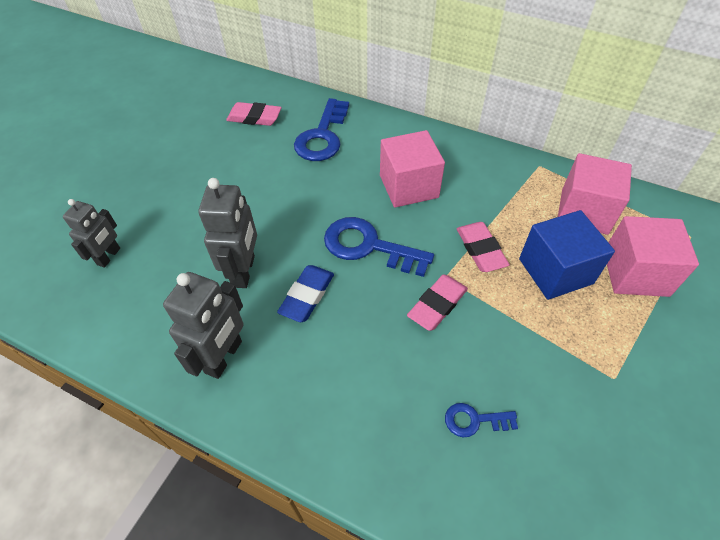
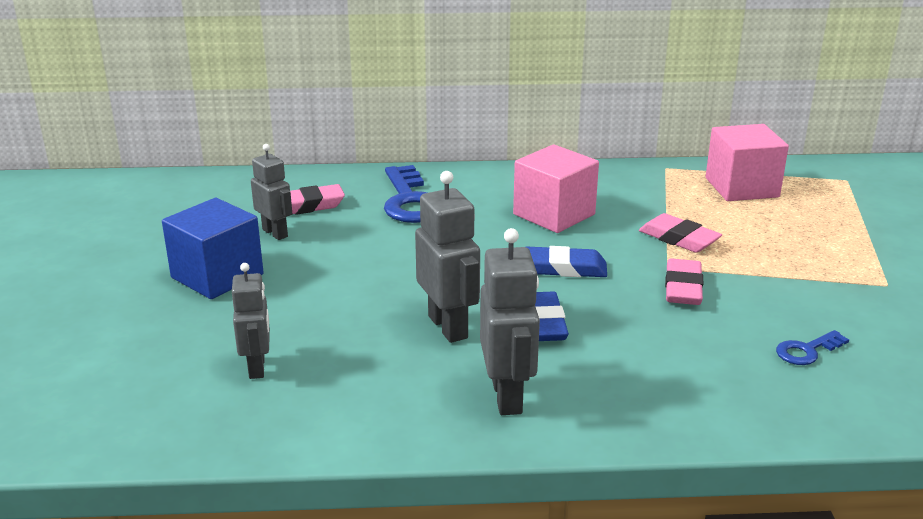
camera: 30 degrees left, 25 degrees down
blue key [324,217,434,277] -> blue eraser [526,246,607,277]
blue cube [519,210,615,300] -> blue cube moved to [162,198,264,299]
pink cube [607,216,699,297] -> none
none -> grey robot [251,144,292,240]

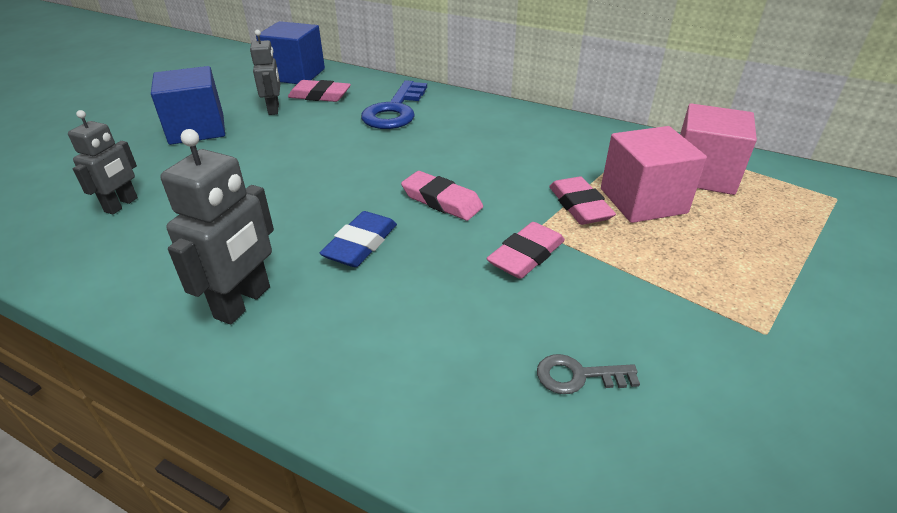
camera: 30 degrees right, 10 degrees up
grey robot [415,171,480,343] -> none
pink cube [513,144,599,233] -> pink cube moved to [601,126,707,223]
blue eraser [526,246,607,277] -> pink eraser [401,171,483,221]
blue key [776,330,849,365] -> grey key [537,354,640,394]
none -> blue cube [256,21,325,84]

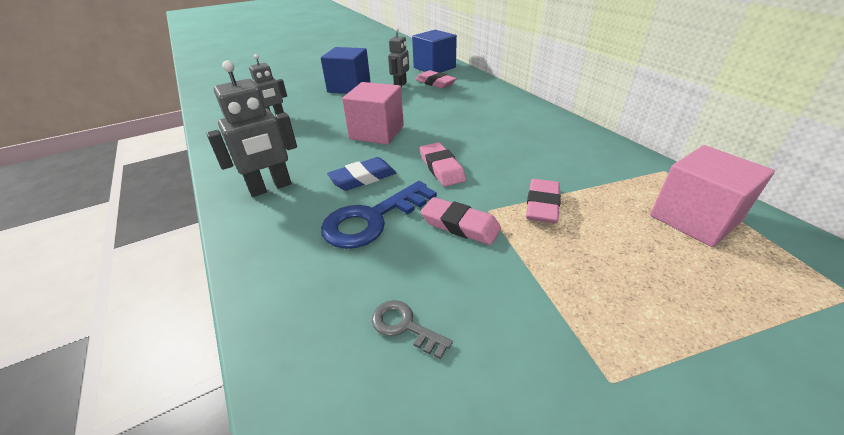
camera: 35 degrees right, 0 degrees up
blue key [361,80,427,129] -> blue key moved to [321,181,437,249]
pink eraser [486,222,565,279] -> pink eraser turned 45 degrees clockwise [421,197,501,245]
pink cube [601,126,707,223] -> pink cube moved to [342,82,404,145]

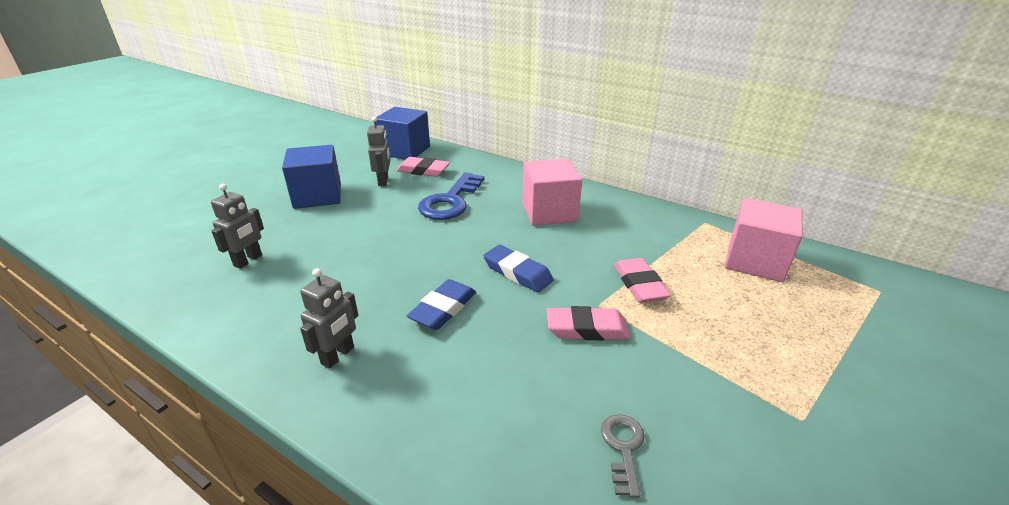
camera: 30 degrees left, 5 degrees down
grey robot [206,60,297,197] -> grey robot [300,268,358,369], size x0.66
blue key [321,181,437,249] -> blue key moved to [418,172,484,220]
pink cube [342,82,404,145] -> pink cube moved to [522,159,582,226]
grey key [372,300,453,359] -> grey key turned 90 degrees clockwise [601,414,645,498]
pink eraser [420,142,466,187] -> blue eraser [483,245,554,292]

